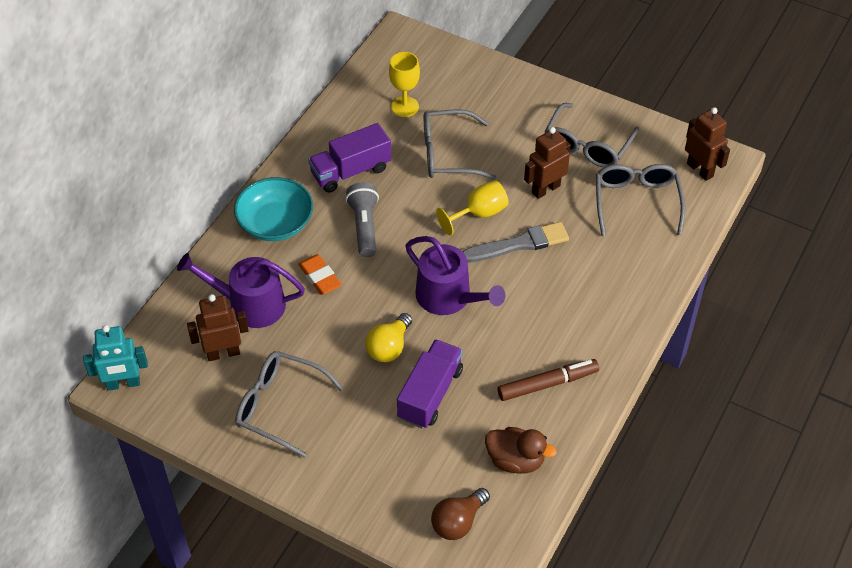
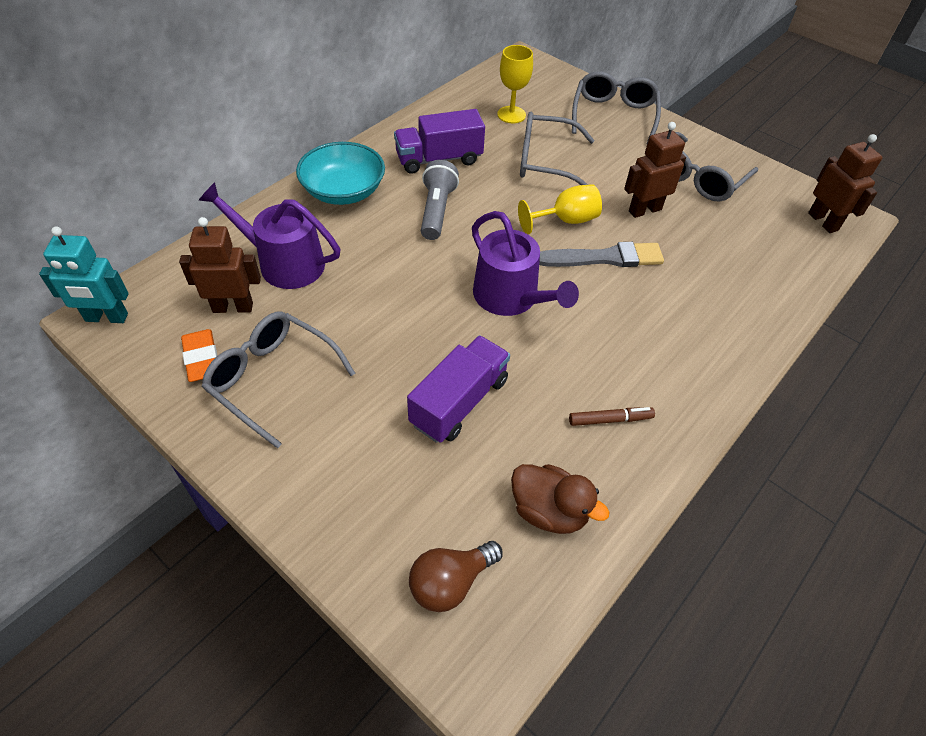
camera: 10 degrees right, 0 degrees up
orange eraser [298,254,342,295] -> orange eraser moved to [181,329,218,382]
yellow light bulb [365,313,412,362] -> none
brown marker [498,359,599,401] -> brown marker [569,407,655,426], size x0.63
grey glasses [596,164,685,236] -> grey glasses moved to [572,71,661,143]

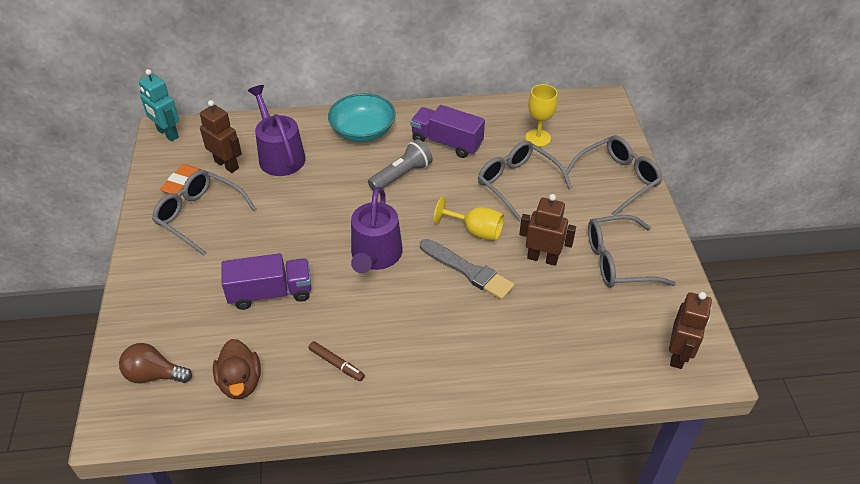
camera: 45 degrees right, 5 degrees down
grey glasses [202,312,355,449] -> grey glasses turned 45 degrees counterclockwise [152,170,256,256]

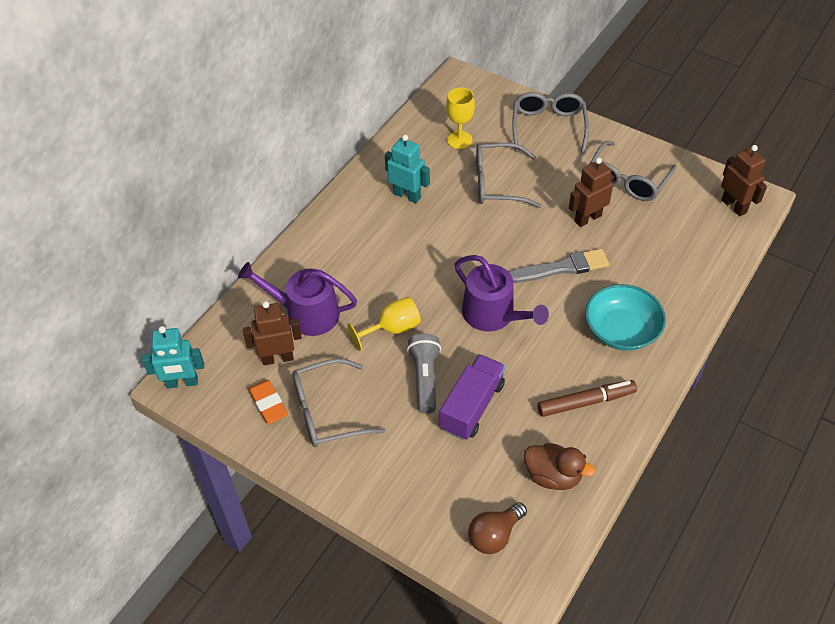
camera: 50 degrees left, 5 degrees up
brown marker [308,341,365,381] -> brown marker [537,380,637,417], size x1.59
turquoise bowl [328,93,396,142] -> turquoise bowl moved to [585,284,666,351]
grey flashlight [368,139,433,191] -> grey flashlight moved to [407,333,441,414]
purple truck [410,105,485,158] -> turquoise robot [385,135,430,203]
yellow goblet [434,197,504,241] -> yellow goblet moved to [347,297,421,351]

